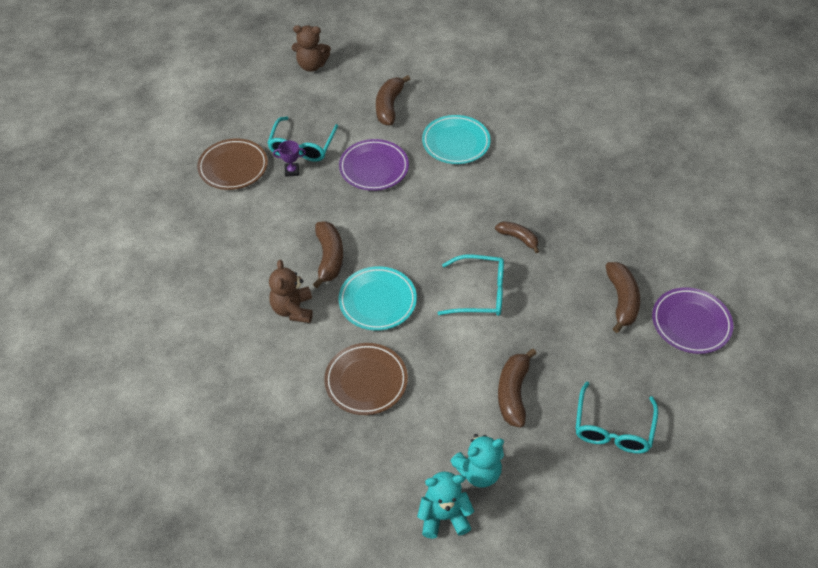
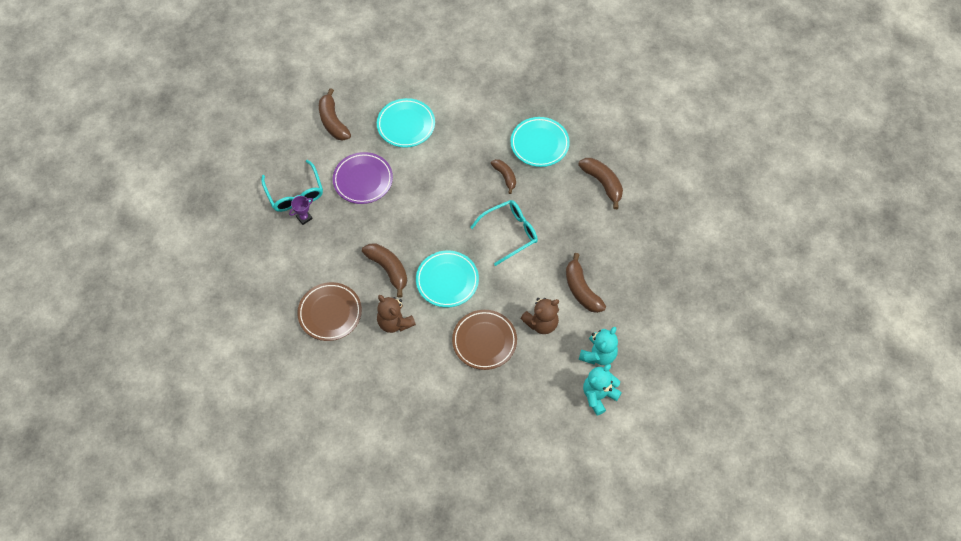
camera: 35 degrees left, 10 degrees up
brown plate [197,138,268,190] -> brown plate moved to [297,282,362,341]
brown teddy bear [292,25,331,72] -> brown teddy bear moved to [520,298,559,334]
brown banana [495,221,539,253] -> brown banana turned 60 degrees clockwise [491,159,516,194]
turquoise glasses [575,382,658,454] -> none
purple plate [652,287,733,354] -> none
none -> turquoise plate [510,117,570,167]

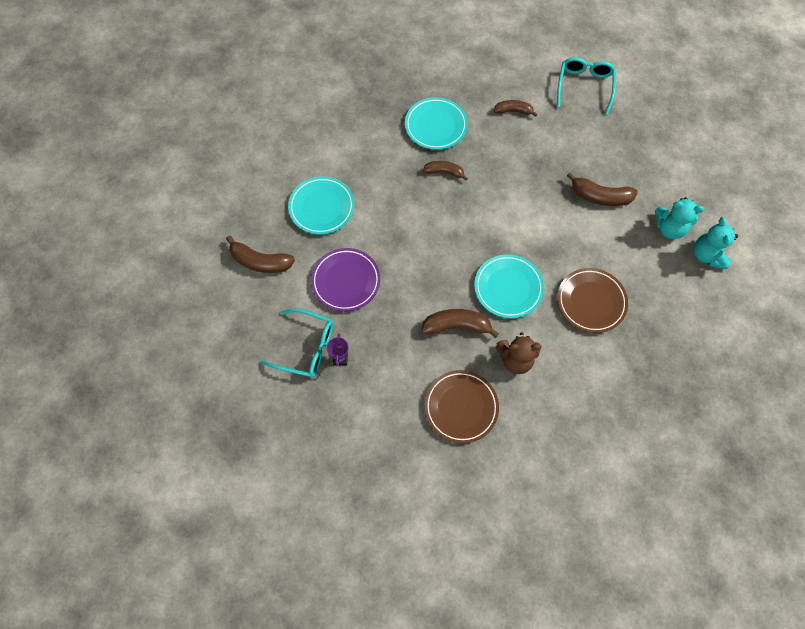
camera: 50 degrees left, 5 degrees up
turquoise glasses [470,200,538,266] -> turquoise glasses moved to [557,57,616,115]
brown teddy bear [520,298,559,334] -> none
brown banana [578,158,623,209] -> brown banana [494,100,538,117], size x0.65
turquoise teddy bear [579,327,618,365] -> turquoise teddy bear turned 120 degrees clockwise [655,197,704,239]

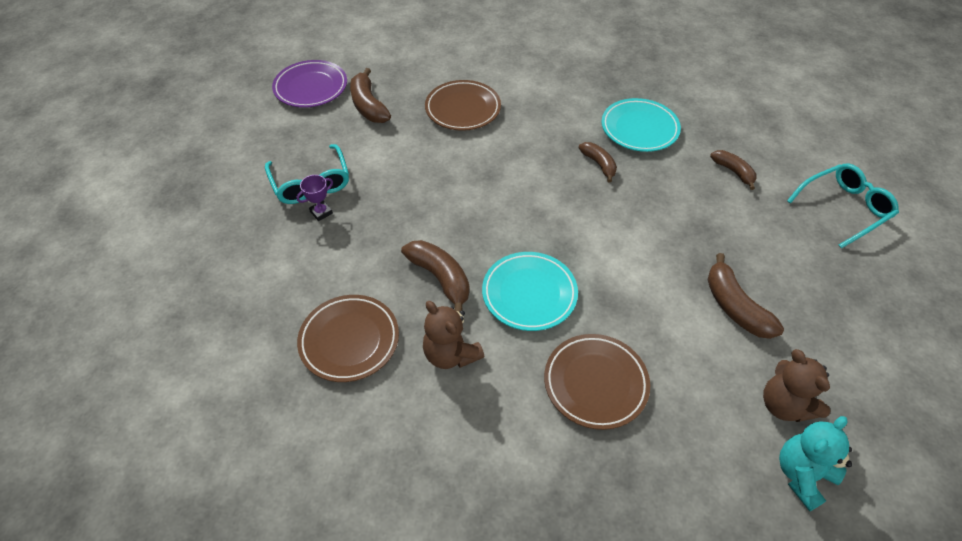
camera: 50 degrees right, 15 degrees down
turquoise plate [288,176,354,234] -> brown plate [425,80,501,131]
purple plate [311,248,380,312] -> purple plate moved to [272,60,347,108]
turquoise teddy bear [655,197,704,239] -> brown teddy bear [763,349,831,422]

